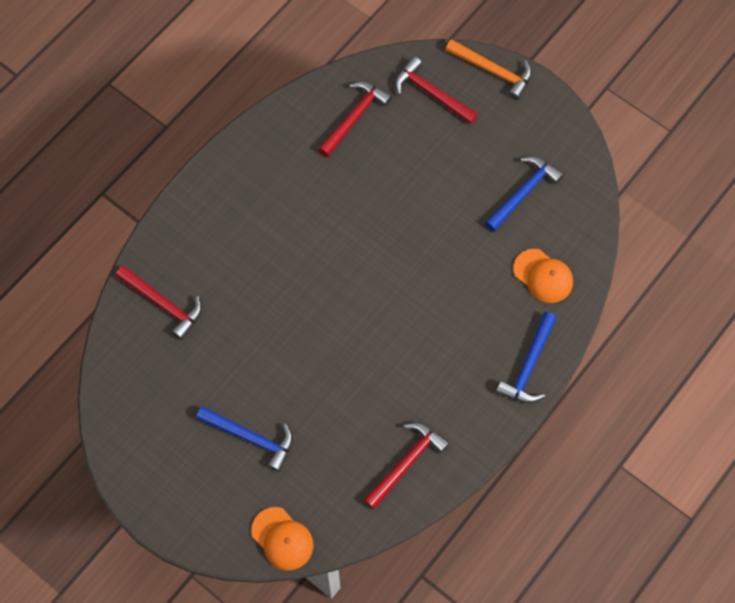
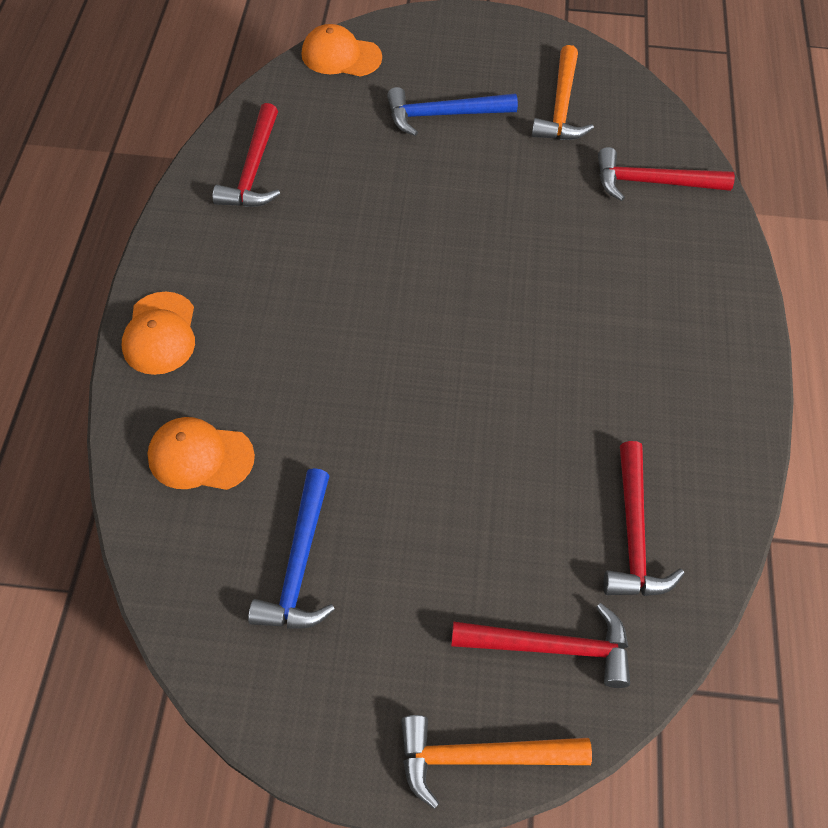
camera: 145 degrees right, 10 degrees down
blue hammer [496,312,557,403] -> orange cap [122,292,195,375]
none -> orange hammer [531,45,594,140]

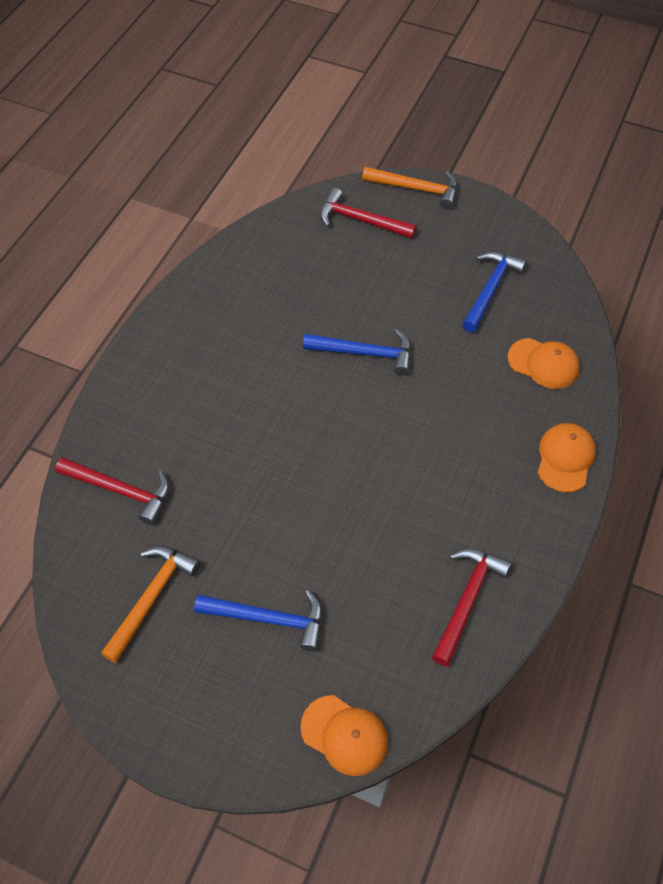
camera: 160 degrees left, 0 degrees up
red hammer [603,441,685,596] -> none
none -> blue hammer [303,329,411,375]

